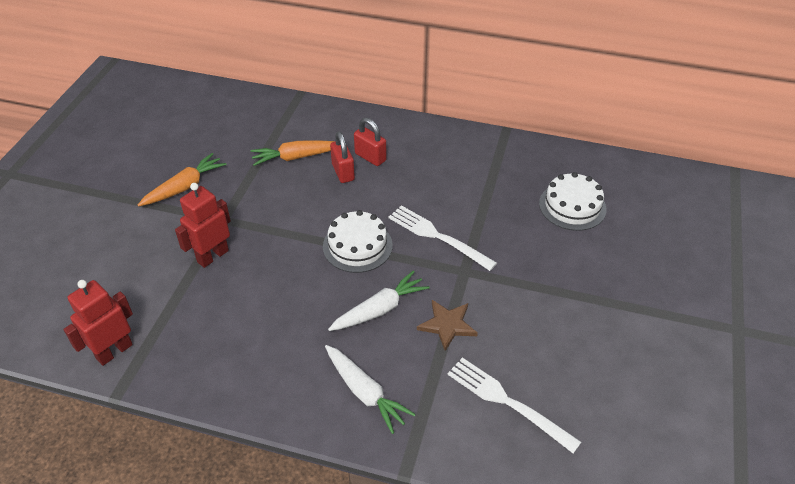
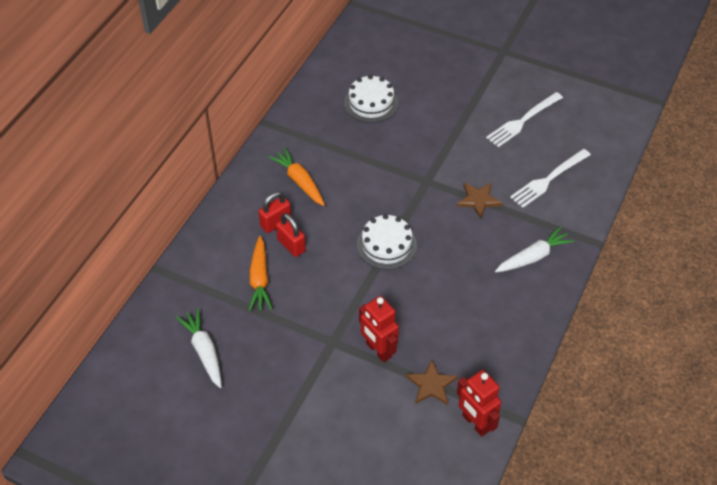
camera: 80 degrees left, 5 degrees up
orange carrot [138,153,226,206] -> orange carrot moved to [268,147,325,206]
white carrot [328,270,430,331] -> white carrot moved to [176,309,222,388]
red padlock [330,132,355,183] -> red padlock turned 60 degrees clockwise [276,213,306,257]
white fork [388,205,497,271] -> white fork moved to [486,92,563,147]
none -> brown star [406,359,458,405]

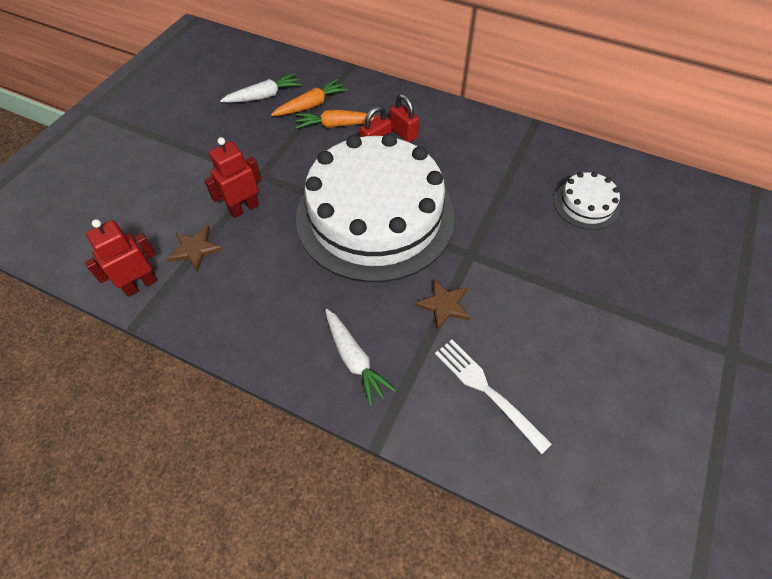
camera: 90 degrees right, 5 degrees up
orange carrot [268,147,325,206] -> orange carrot moved to [271,79,348,116]
white cake [357,214,417,270] -> white cake [296,133,455,282], size x2.43
white fork [486,92,563,147] -> none

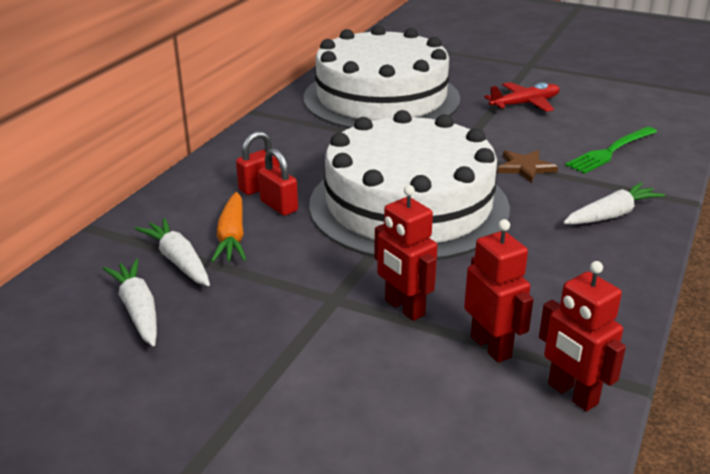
camera: 90 degrees left, 25 degrees down
brown star [167,226,223,272] -> red robot [464,219,533,363]
orange carrot [271,79,348,116] -> white carrot [135,218,210,286]
white fork [435,340,552,454] -> green fork [565,127,657,174]
white cake [554,172,620,230] -> white cake [304,25,460,129], size x2.43
none -> red plane [484,82,560,112]

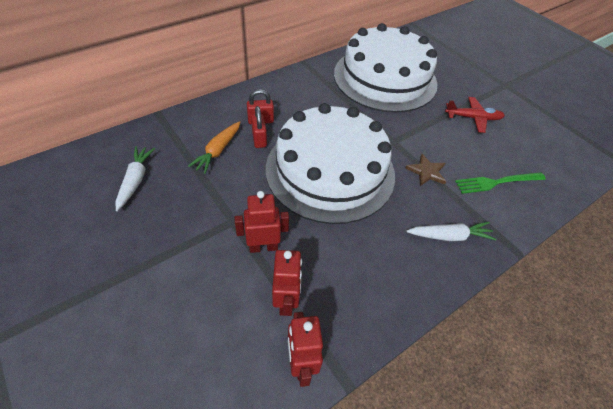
camera: 25 degrees right, 20 degrees up
white carrot [135,218,210,286] -> none
red robot [374,185,438,321] -> red robot turned 90 degrees clockwise [234,191,289,253]

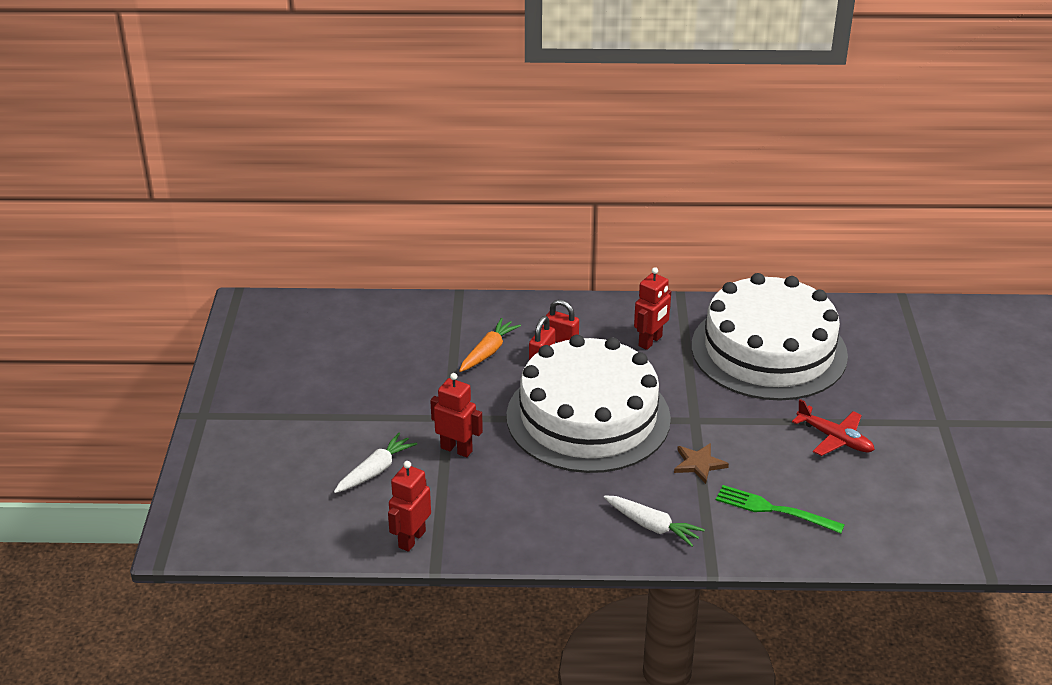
camera: 40 degrees right, 15 degrees down
white carrot [116,146,155,211] -> white carrot moved to [334,433,417,493]
orange carrot [188,121,240,174] -> orange carrot turned 150 degrees clockwise [459,318,521,372]
red robot [272,250,302,316] -> red robot moved to [634,267,671,350]

